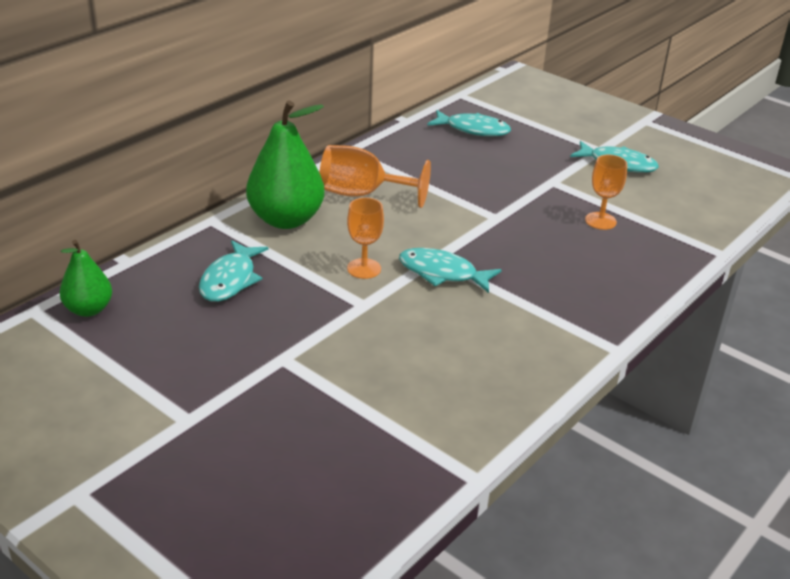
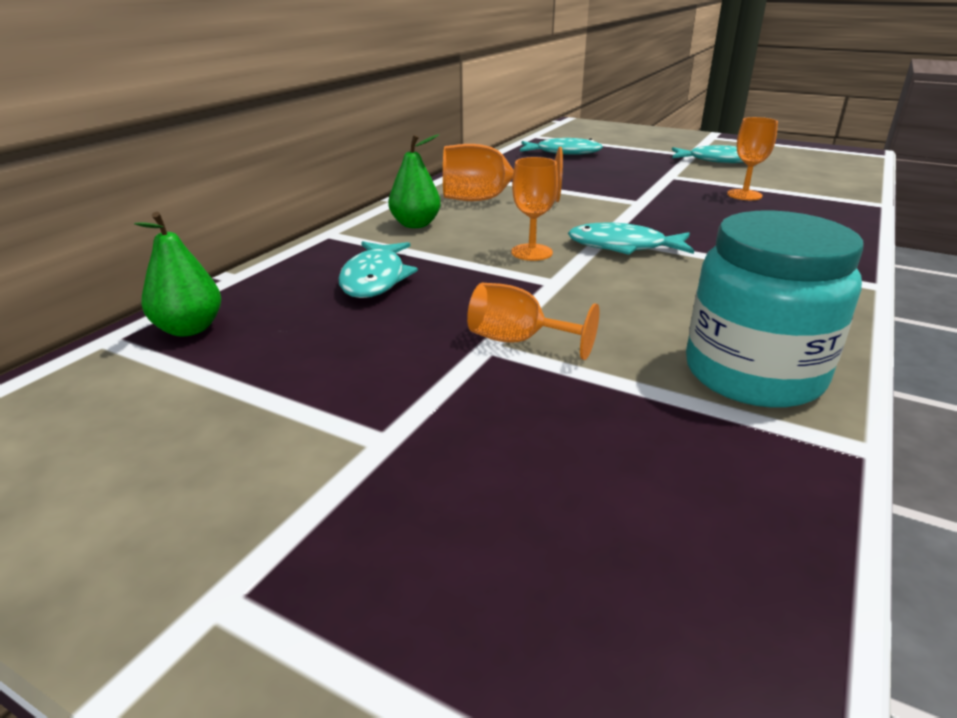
camera: 10 degrees left, 5 degrees down
green pear [246,100,325,229] -> green pear [388,134,441,228], size x0.57
none -> orange goblet [467,283,600,360]
none -> turquoise jar [686,211,864,408]

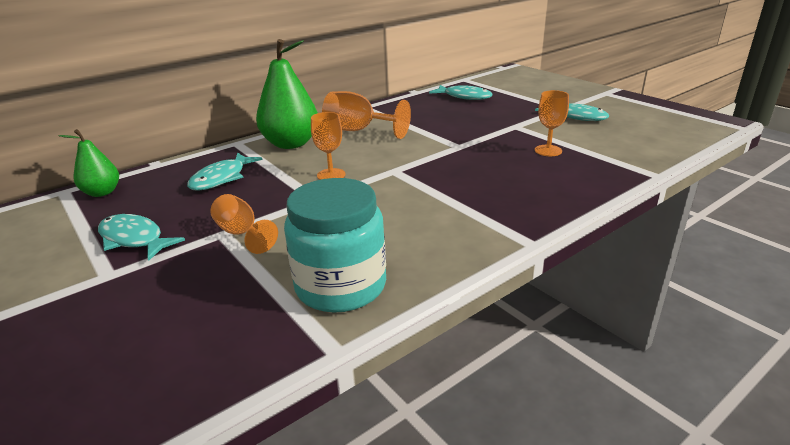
camera: 25 degrees right, 0 degrees up
green pear [388,134,441,228] -> green pear [256,39,318,149], size x1.75
turquoise fish [568,222,694,255] -> turquoise fish moved to [98,214,185,261]

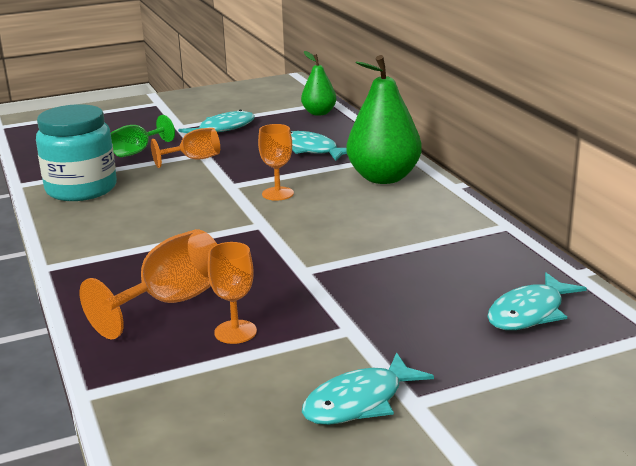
camera: 105 degrees right, 5 degrees down
orange goblet [322,91,411,139] -> orange goblet moved to [80,229,217,339]
none -> green goblet [111,115,175,157]

